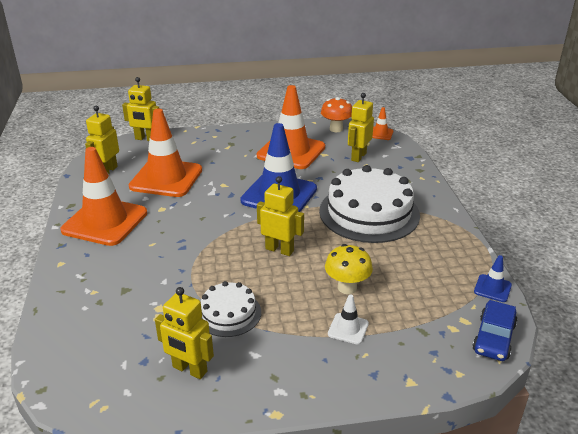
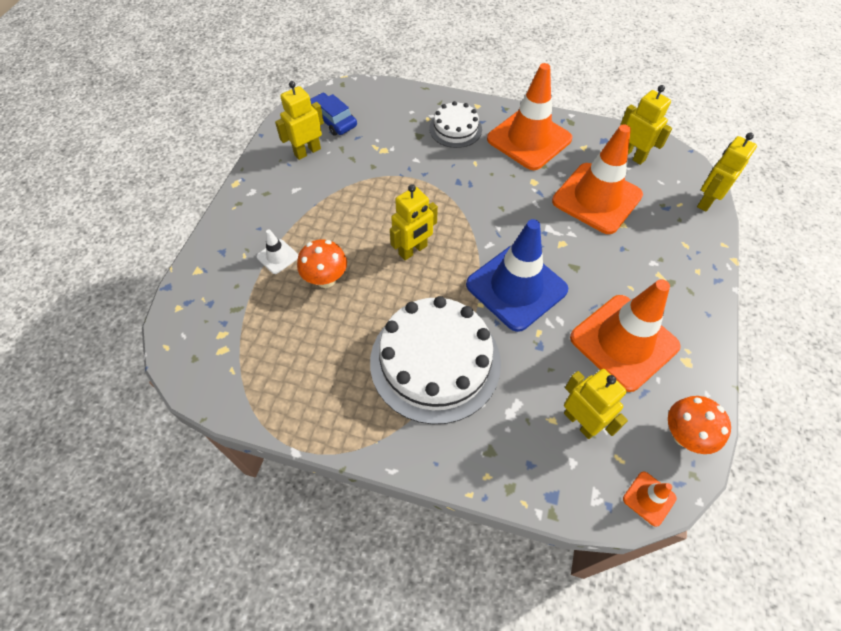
camera: 115 degrees right, 25 degrees up
white cake [201,281,261,337] -> white cake moved to [429,101,482,148]
yellow mushroom [325,244,373,294] -> orange mushroom [297,240,347,288]
blue car [472,300,518,361] -> blue car moved to [310,93,357,136]
blue traffic cone [474,255,512,302] -> none

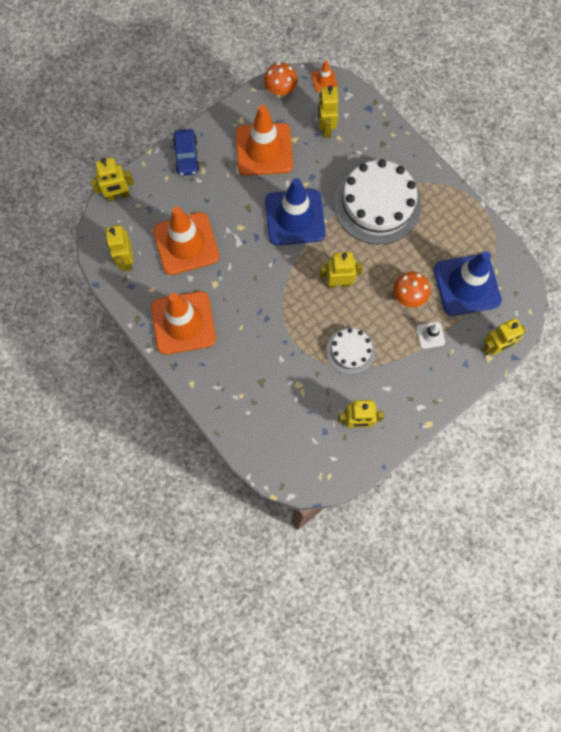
camera: 145 degrees left, 15 degrees up
blue car [310,93,357,136] -> blue car moved to [173,129,200,176]
white cake [429,101,482,148] -> white cake moved to [326,328,375,375]
none -> blue traffic cone [433,251,502,316]
none -> yellow robot [482,318,527,356]

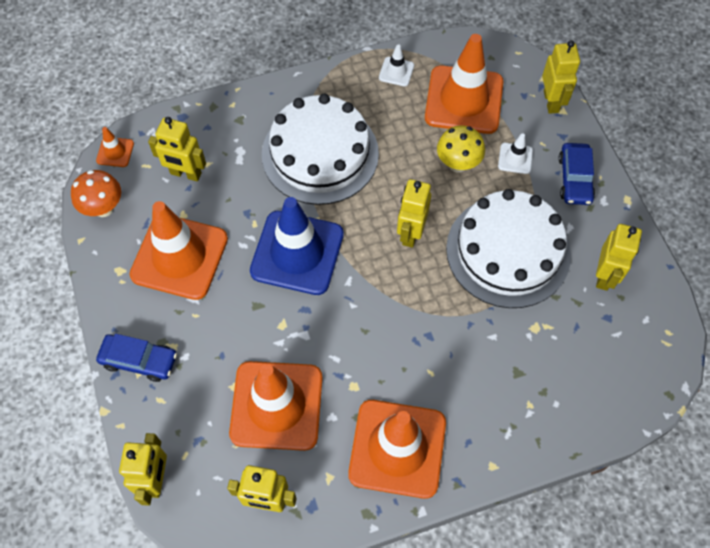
camera: 70 degrees left, 10 degrees down
white cake [326,328,375,375] -> white cake [446,189,571,308], size x1.89
orange mushroom [393,272,430,307] -> yellow mushroom [437,125,485,173]
blue traffic cone [433,251,502,316] -> orange traffic cone [425,34,504,134]
none -> white traffic cone [379,44,414,86]
none -> blue car [558,143,595,205]

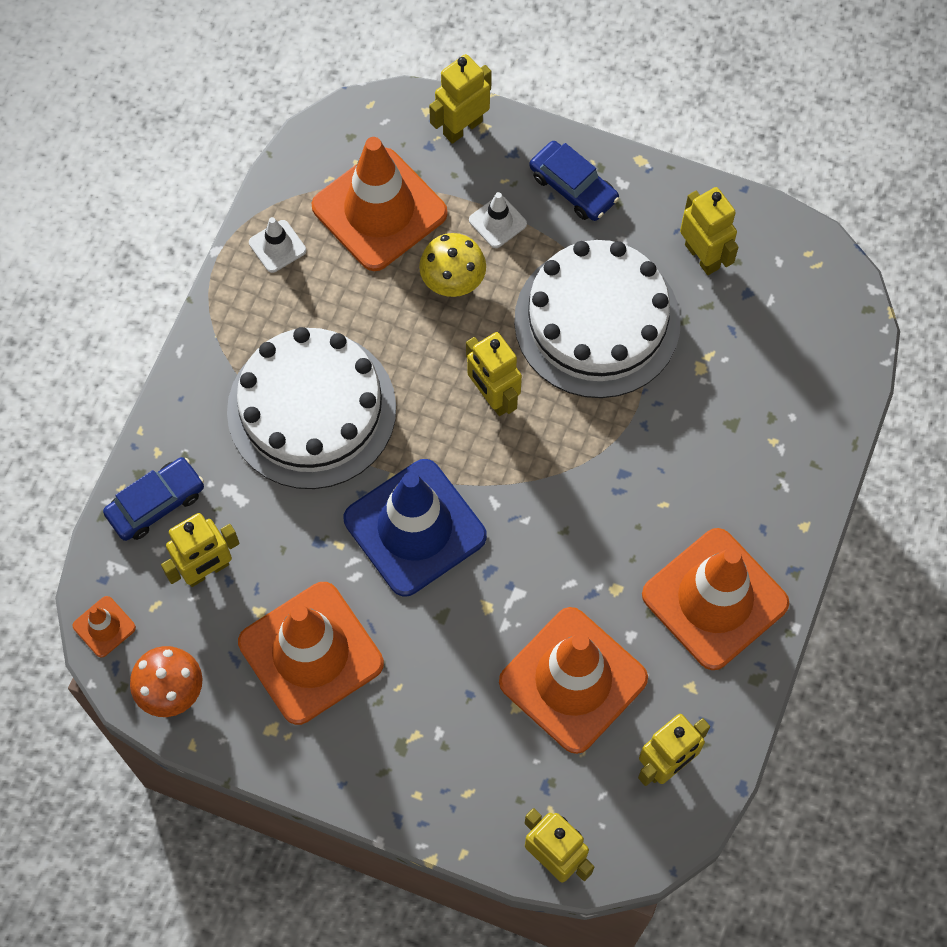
camera: 50 degrees left, 5 degrees up
blue car [96,334,177,382] -> blue car moved to [103,457,204,541]
yellow robot [542,40,580,114] -> yellow robot turned 75 degrees counterclockwise [429,54,492,144]

